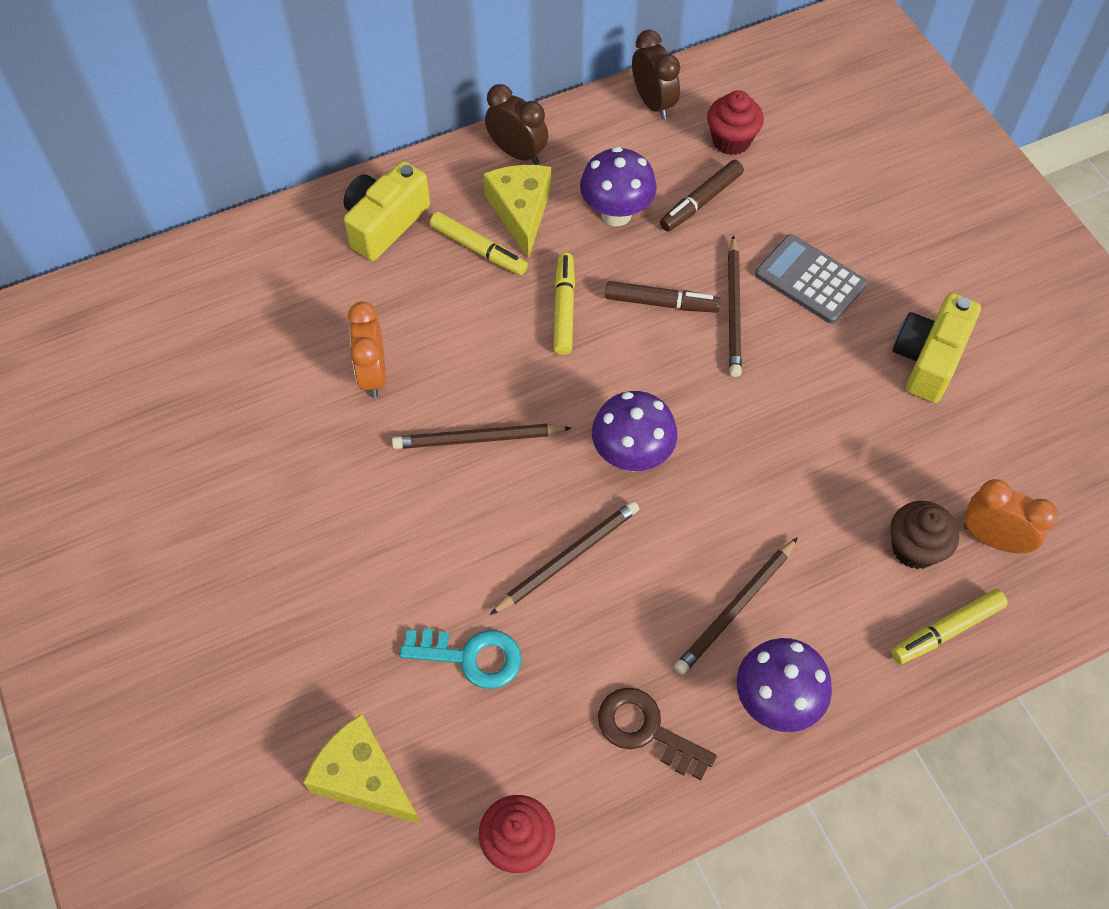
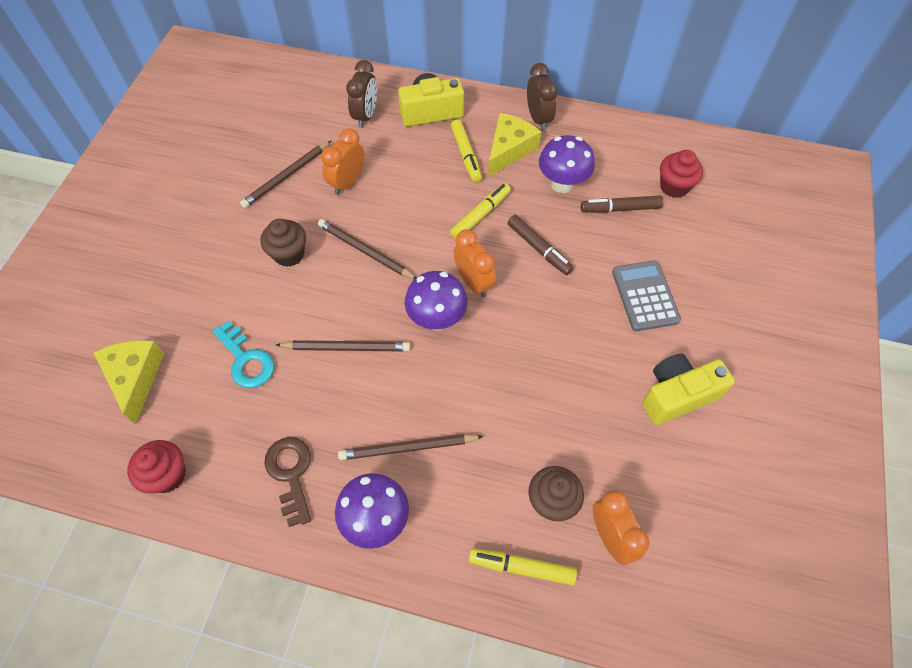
camera: 40 degrees right, 0 degrees up
brown clock [632,30,680,119] -> brown clock moved to [346,60,377,128]
brown pencil [728,235,742,377] -> brown pencil moved to [240,141,331,208]
none -> brown cupcake [260,219,306,267]
none -> orange clock [454,229,496,297]

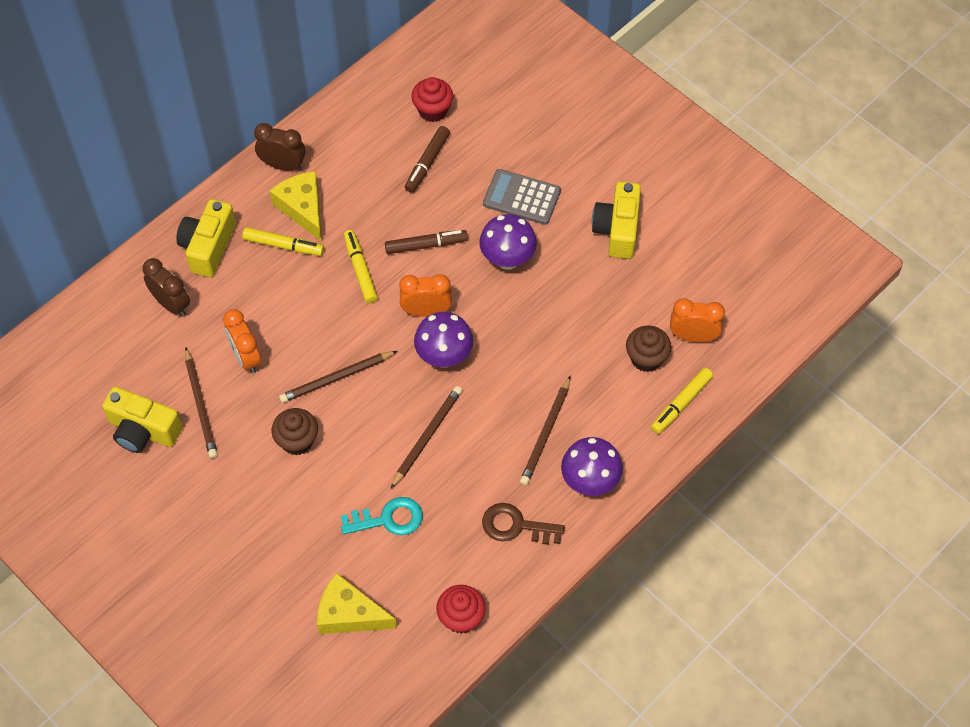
camera: 60 degrees left, 0 degrees up
purple mushroom [539,135,595,193] -> purple mushroom moved to [479,214,537,270]
none -> yellow camera [102,387,182,453]

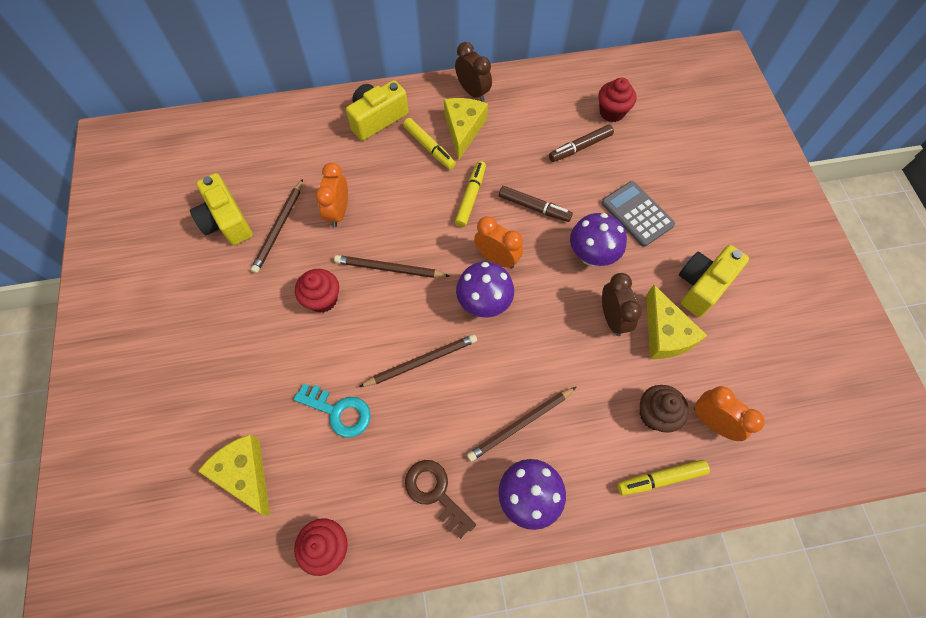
camera: 35 degrees right, 5 degrees up
brown clock [143,258,190,317] -> brown clock moved to [602,273,642,336]
brown cupcake [271,408,318,455] -> red cupcake [295,269,339,313]
none -> yellow cheese [646,285,707,359]

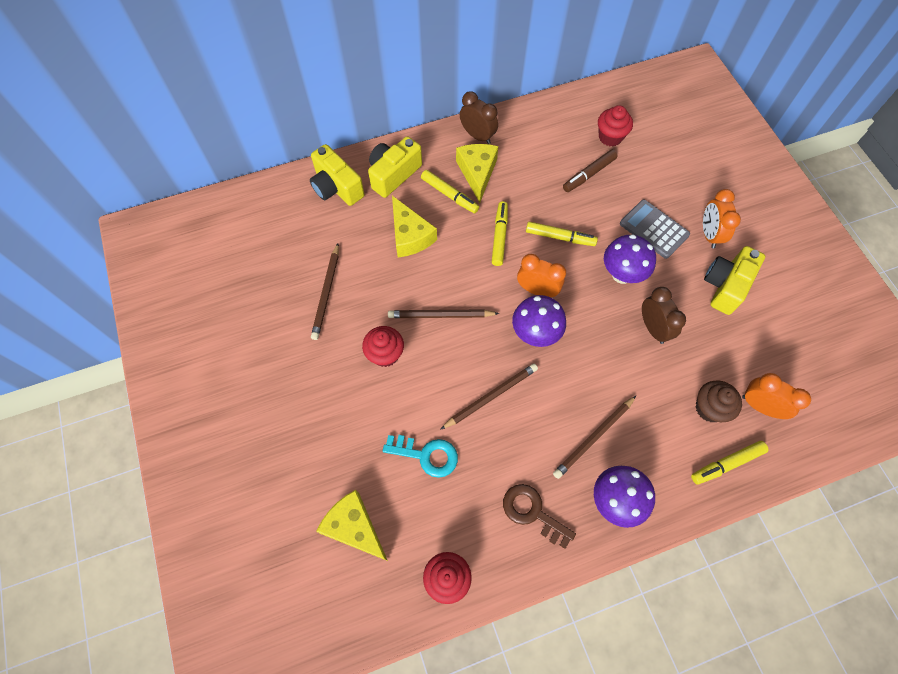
camera: 10 degrees left, 0 degrees up
yellow camera [190,173,253,245] -> yellow camera moved to [310,144,365,206]
orange clock [315,163,348,227] -> orange clock moved to [703,189,741,249]
brown marker [499,186,573,222] -> yellow marker [526,222,598,246]
yellow cheese [646,285,707,359] -> yellow cheese moved to [392,196,437,257]

